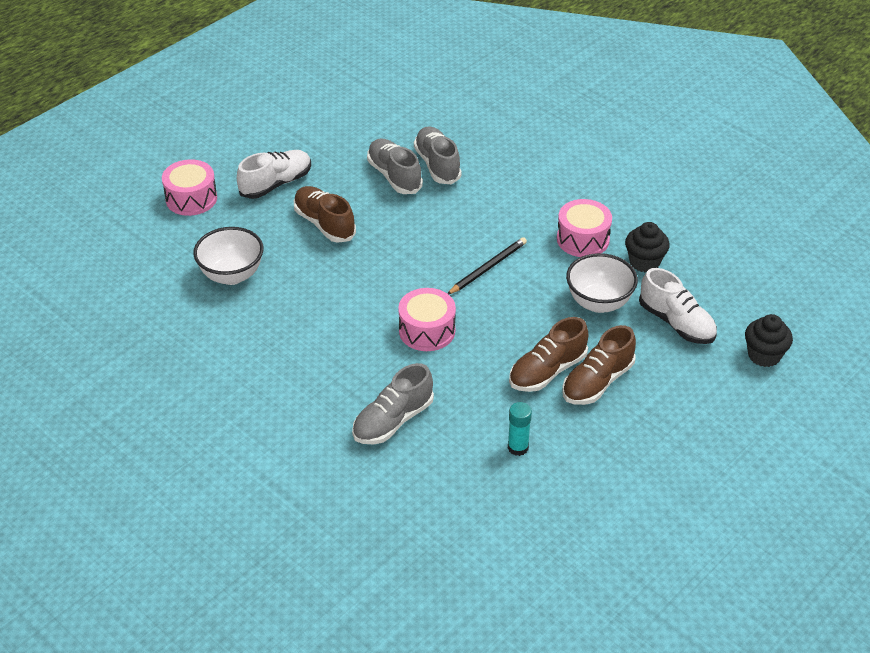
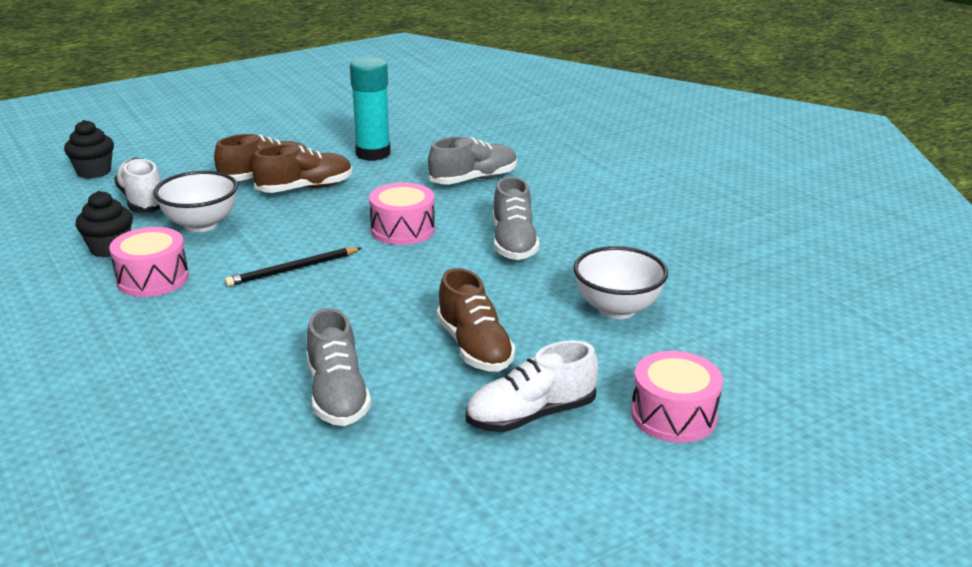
camera: 165 degrees left, 15 degrees down
grey shoe [414,127,462,184] -> grey shoe moved to [493,176,539,260]
turquoise glue stick [508,402,532,456] -> turquoise glue stick [350,57,391,161], size x1.82

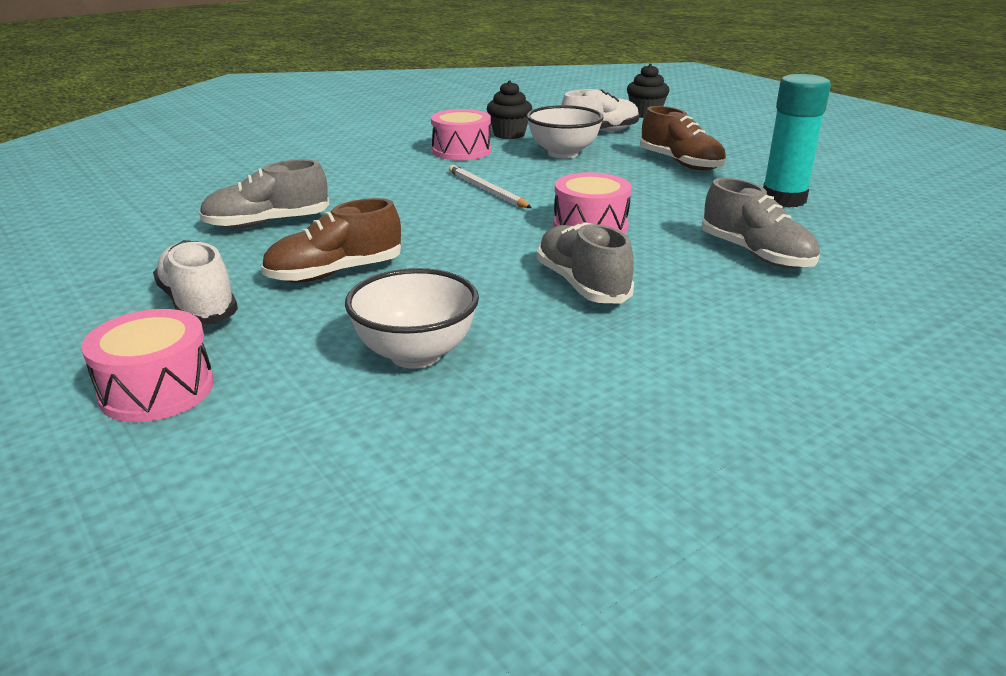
camera: 85 degrees right, 0 degrees up
black pencil [225,247,361,287] -> white pencil [449,165,532,208]
brown shoe [252,144,352,193] -> none
grey shoe [493,176,539,260] -> grey shoe turned 75 degrees clockwise [537,222,634,303]

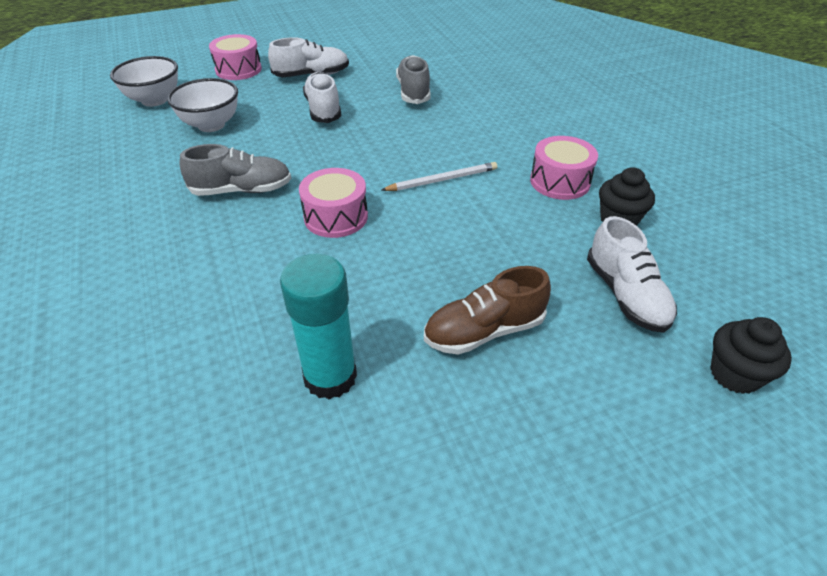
camera: 105 degrees right, 15 degrees up
brown shoe [261,198,401,282] -> white shoe [303,72,341,123]
white bowl [526,105,604,158] -> white bowl moved to [110,56,178,107]
grey shoe [702,178,820,269] -> none

